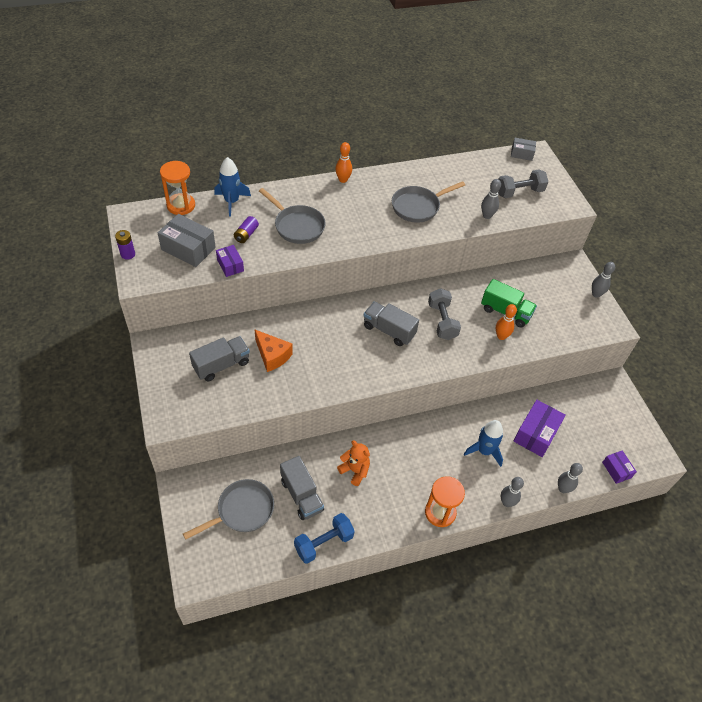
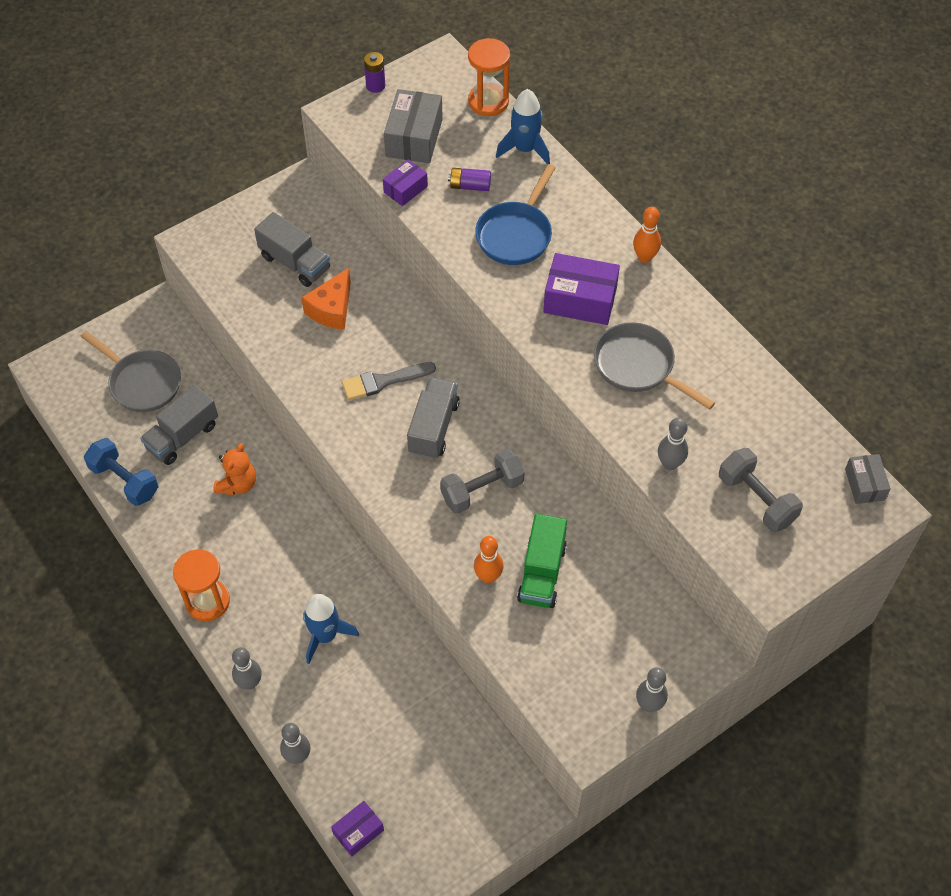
camera: 75 degrees right, 5 degrees up
grey pan [259,188,325,244] -> blue pan [475,164,556,265]
purple box [514,400,566,457] -> purple box moved to [543,253,620,325]
none -> grey brush [342,362,436,400]

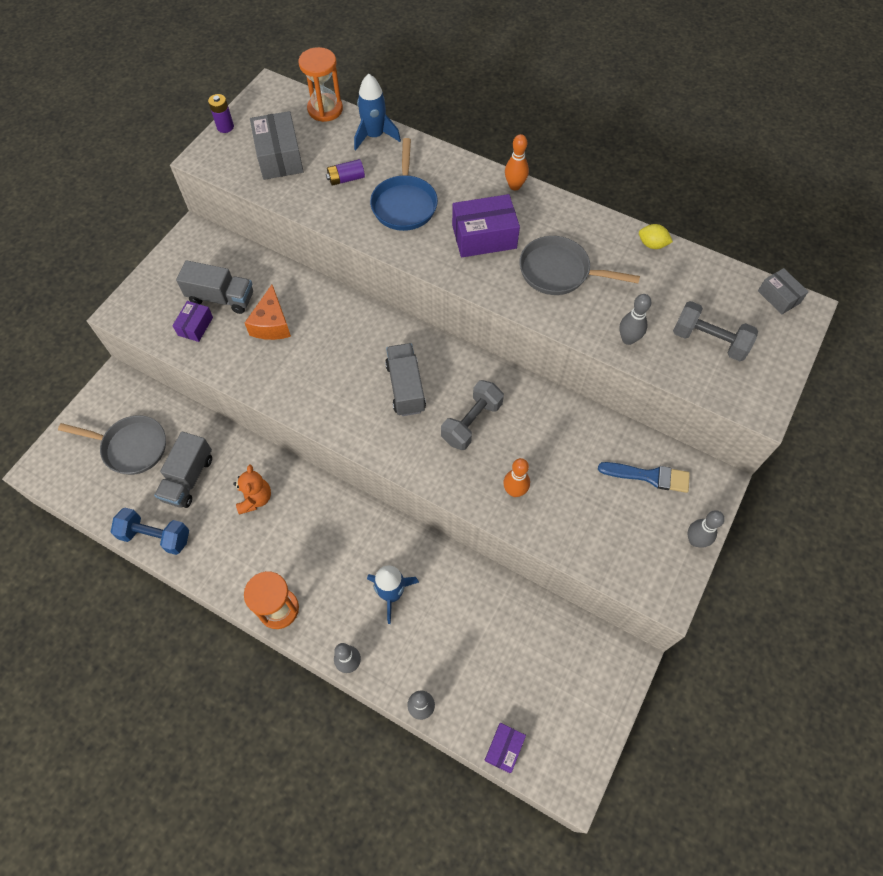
camera: 25 degrees left, 5 degrees up
grey brush [342,362,436,400] -> none
purple box [383,159,428,206] -> purple box moved to [172,301,213,342]
green truck [517,514,567,608] -> none
none -> blue brush [598,462,690,493]
none -> yellow lemon [639,224,673,249]

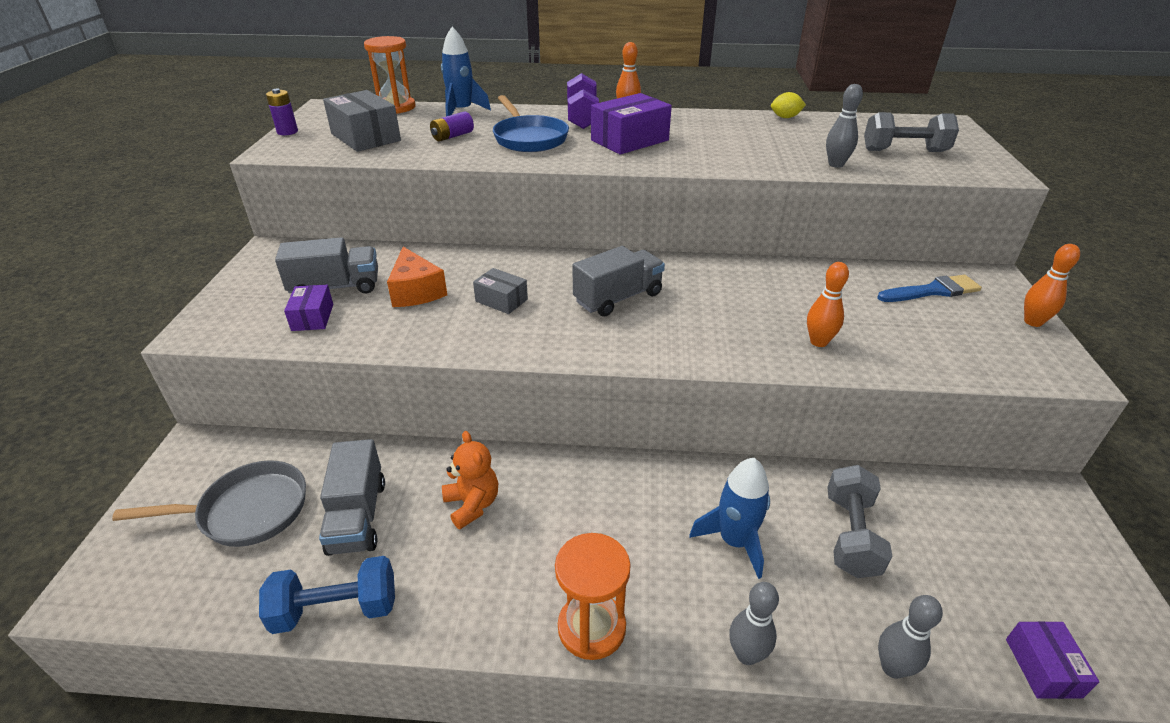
camera: 25 degrees left, 25 degrees down
grey truck [385,343,426,416] -> grey truck turned 90 degrees clockwise [572,246,665,317]
grey dumbbell [441,380,504,450] -> grey dumbbell moved to [827,465,892,578]
grey pan [520,236,640,295] -> none
grey bowling pin [687,510,725,548] -> orange bowling pin [1024,244,1080,327]
grey box [758,268,809,314] -> grey box moved to [473,268,528,314]
none -> purple dumbbell [567,73,599,129]

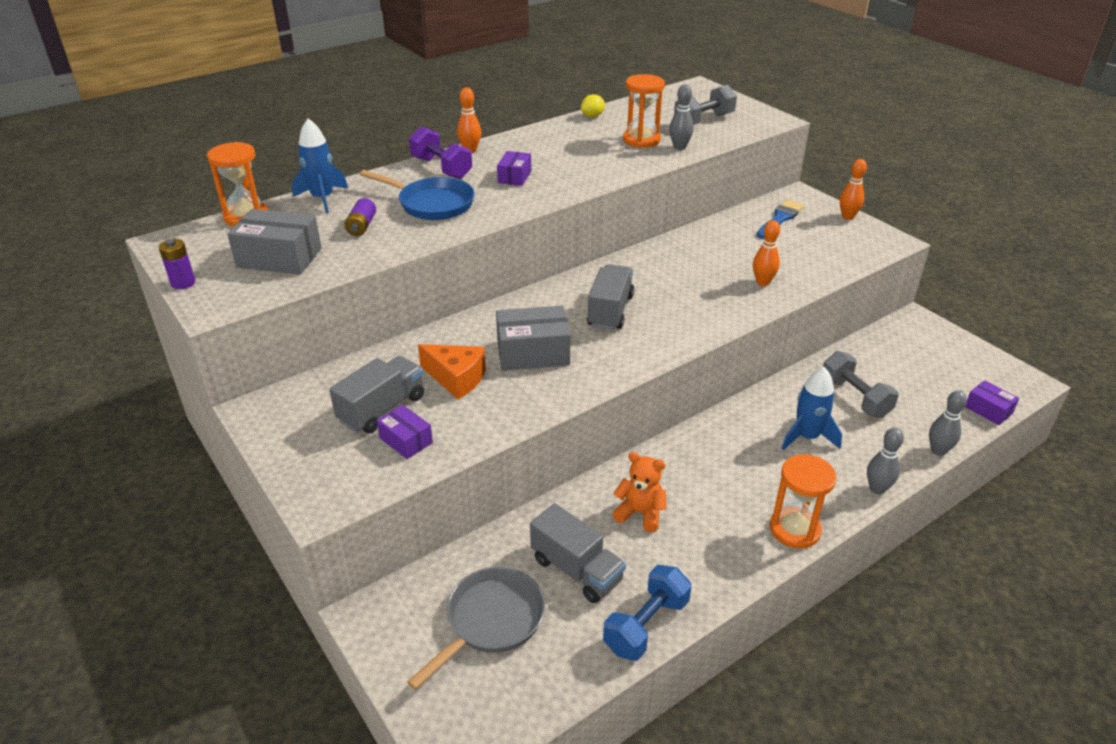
camera: 40 degrees left, 0 degrees up
grey box [473,268,528,314] -> grey box [496,305,571,371], size x1.73
purple box [591,93,672,154] -> purple box [497,151,531,186], size x0.58
none -> orange hourglass [623,74,665,148]

